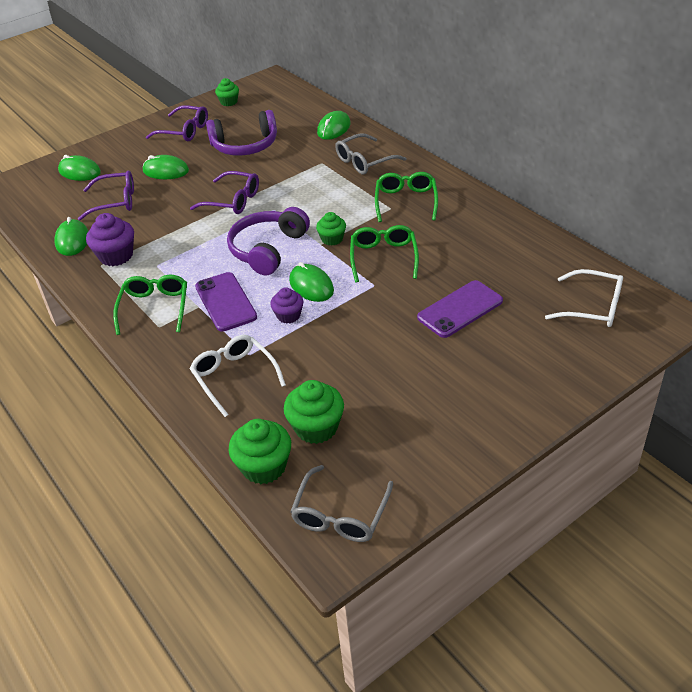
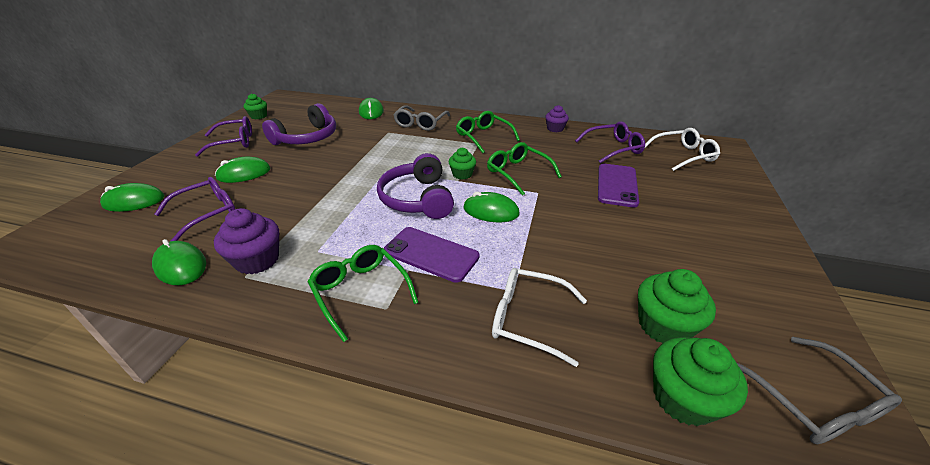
camera: 40 degrees left, 5 degrees down
purple glasses [190,171,259,214] -> purple glasses moved to [575,121,645,163]
purple cupcake [270,287,303,323] -> purple cupcake moved to [545,105,569,132]

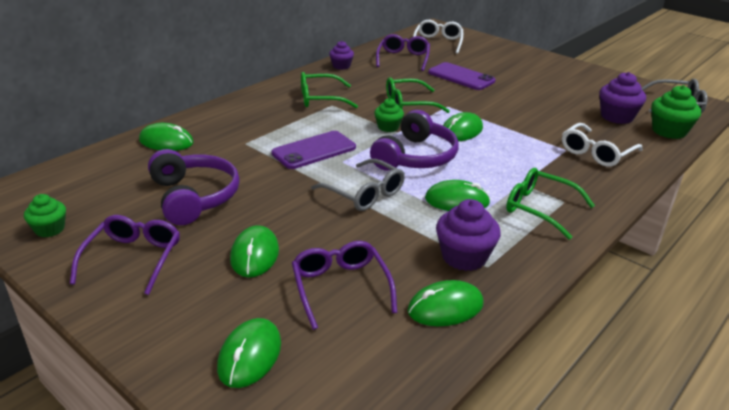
camera: 65 degrees left, 5 degrees down
green glasses [308,245,419,342] -> green glasses turned 45 degrees clockwise [506,168,595,240]
purple headphones [377,153,454,219] -> purple headphones turned 75 degrees counterclockwise [370,110,459,171]
purple phone [384,227,480,283] -> purple phone moved to [271,131,356,169]
grey glasses [393,105,450,131] -> grey glasses moved to [311,159,405,211]
green cupcake [638,269,716,343] -> purple cupcake [599,72,646,124]
none -> green mouse [425,180,490,211]

